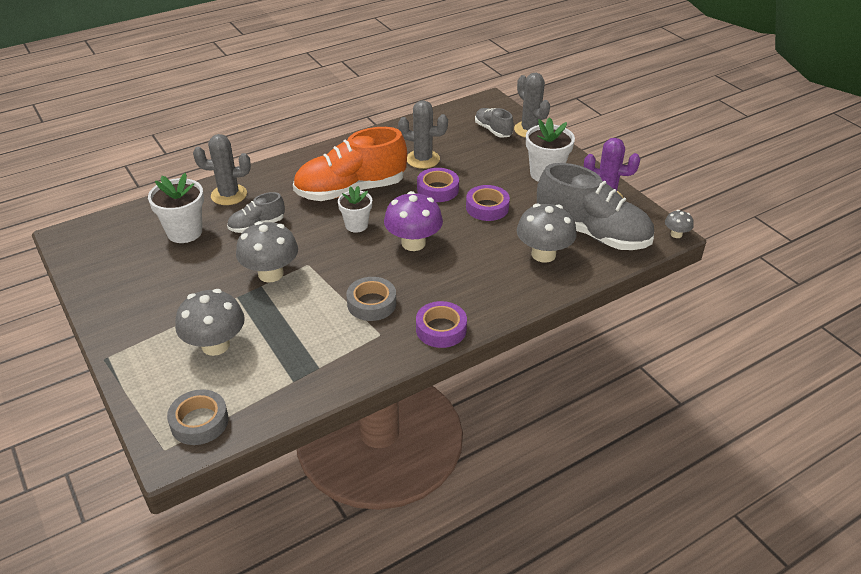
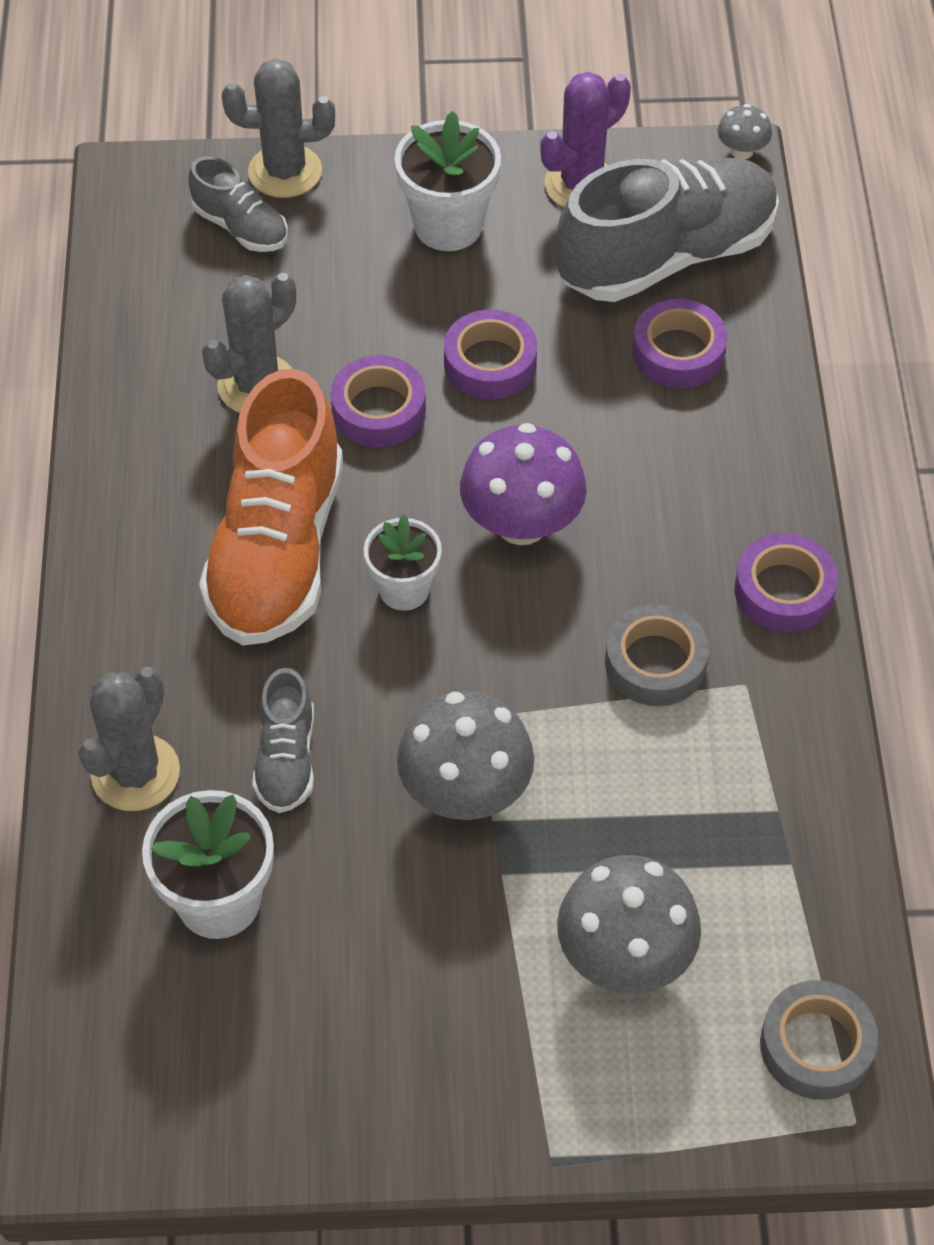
camera: 60 degrees left, 15 degrees up
grey shoe [475,108,514,138] -> grey shoe turned 135 degrees counterclockwise [188,156,288,252]
grey mushroom [517,203,577,263] -> purple tape [632,299,728,388]

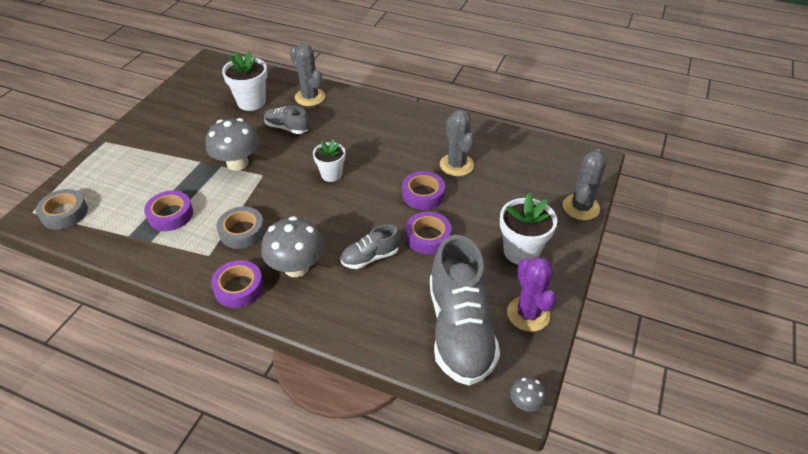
camera: 115 degrees right, 10 degrees down
grey shoe [188,156,288,252] -> grey shoe moved to [341,225,400,269]
orange shoe [199,369,343,645] -> none
purple mushroom [460,423,587,545] -> none
grey mushroom [557,855,701,994] -> grey mushroom moved to [261,216,324,277]
purple tape [632,299,728,388] -> purple tape moved to [144,191,193,231]

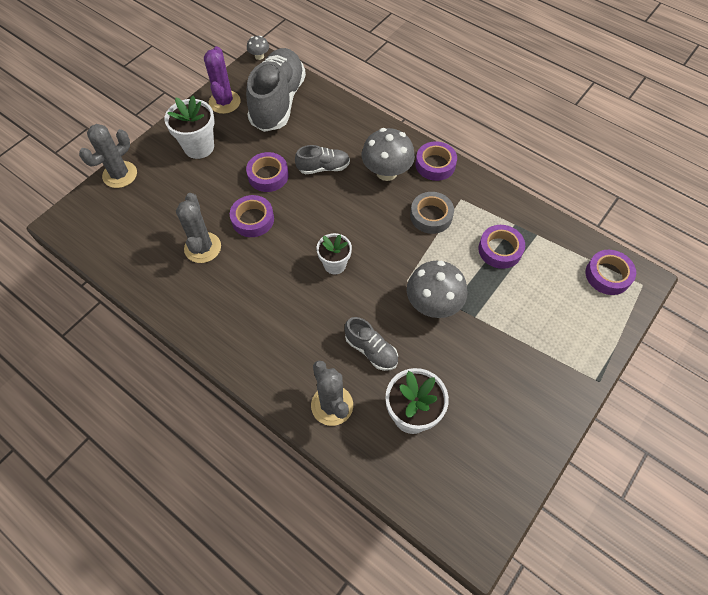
camera: 165 degrees left, 15 degrees up
grey tape [36,189,88,230] -> purple tape [585,250,636,295]

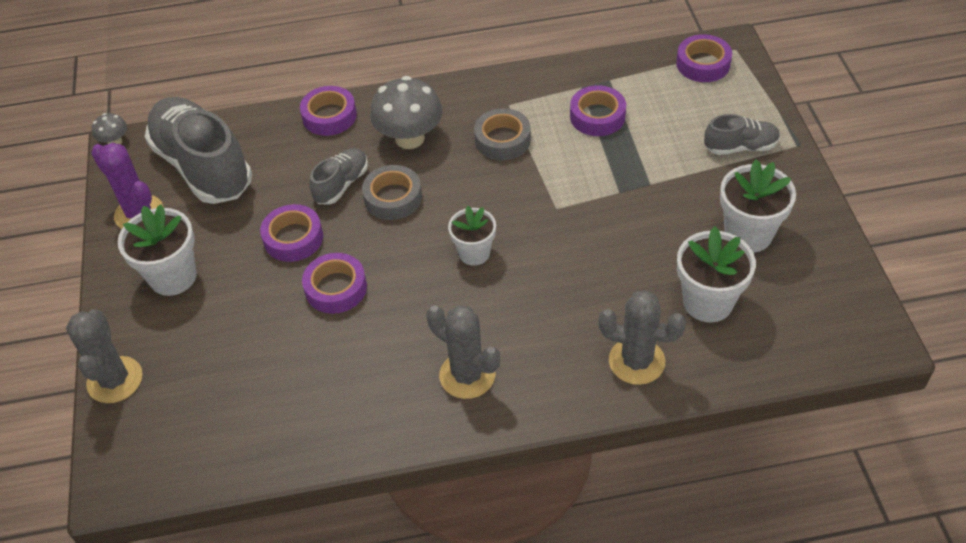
camera: 45 degrees left, 10 degrees down
grey cactus [176,193,221,263] -> grey cactus moved to [426,305,500,399]
grey shoe [345,317,398,371] -> grey shoe moved to [704,114,780,155]
grey mushroom [407,261,467,318] -> none
purple tape [416,141,457,181] -> purple tape moved to [300,86,357,136]
none -> grey tape [362,165,422,220]
none -> white flower pot [720,160,796,253]

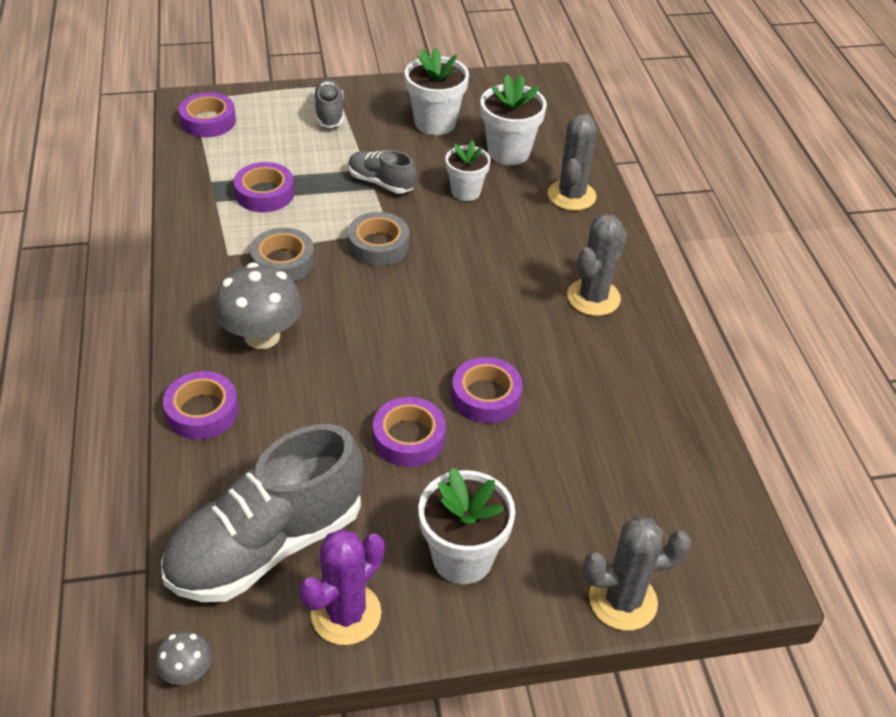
camera: 95 degrees left, 5 degrees down
grey shoe [309,148,368,205] -> grey shoe moved to [349,150,416,194]
grey tape [362,165,422,220] -> grey tape moved to [348,212,409,266]
white flower pot [448,206,496,266] -> white flower pot moved to [445,140,491,201]

